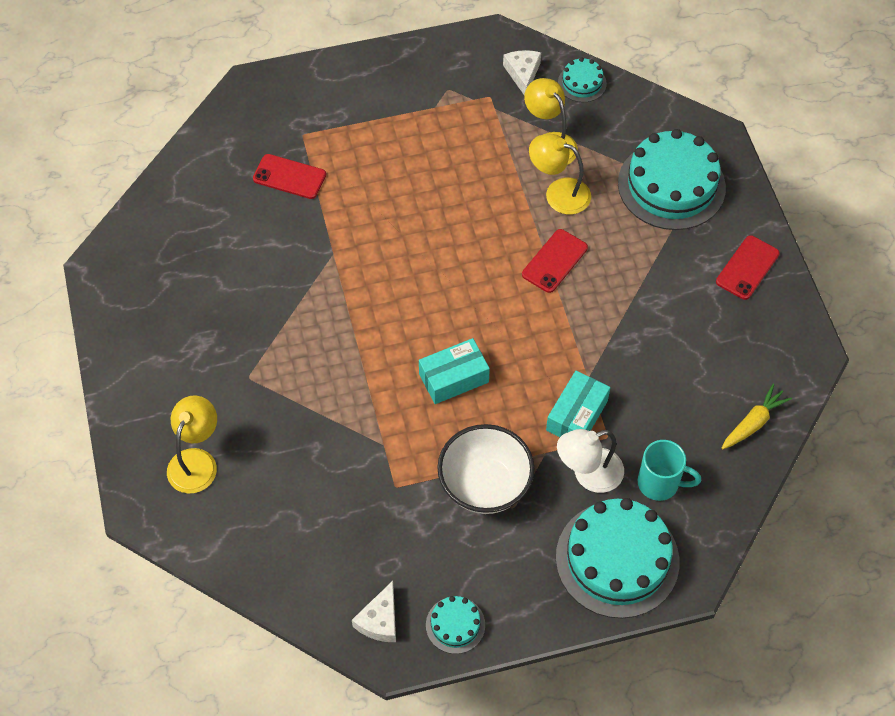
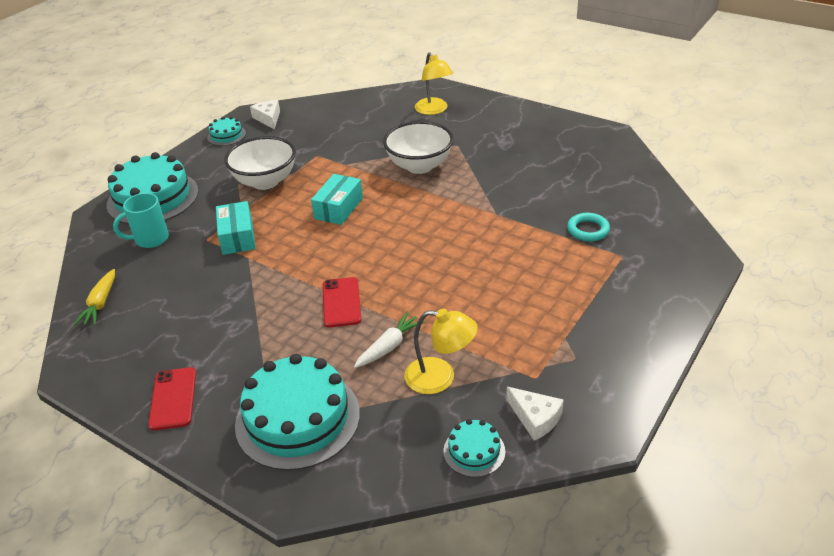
camera: 140 degrees right, 20 degrees down
red phone [253,154,326,199] -> turquoise ring [567,213,610,241]
yellow lamp [529,134,591,214] -> white carrot [354,312,425,368]
white lamp [557,429,624,493] -> none
none -> white bowl [383,121,454,174]

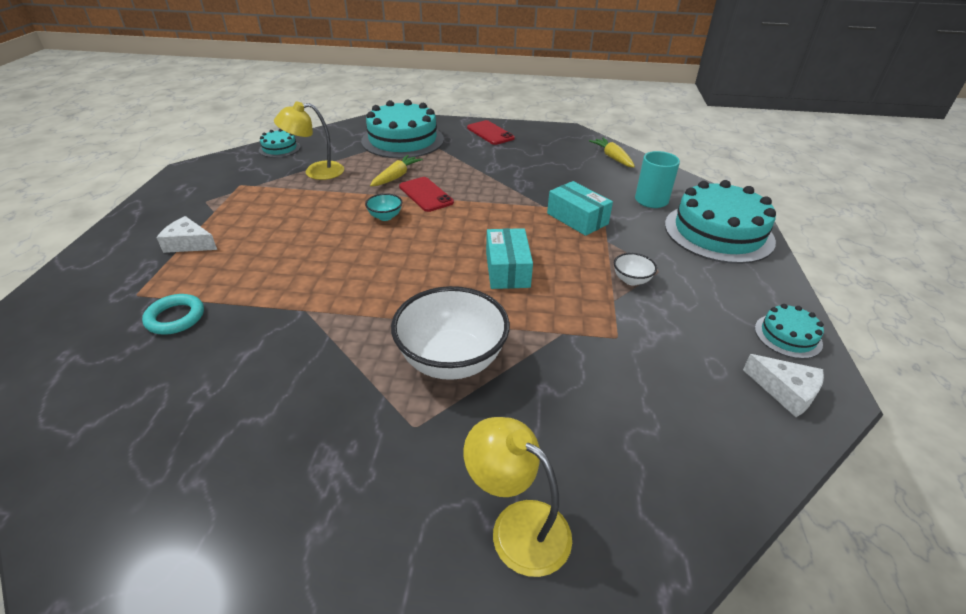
camera: 150 degrees right, 0 degrees up
white bowl [224,136,296,190] -> white bowl [614,253,657,286], size x0.45
white carrot [354,312,425,368] -> none
white cheese [506,387,564,441] -> white cheese moved to [156,216,217,253]
none -> turquoise bowl [365,193,402,221]
none -> yellow carrot [370,155,423,186]

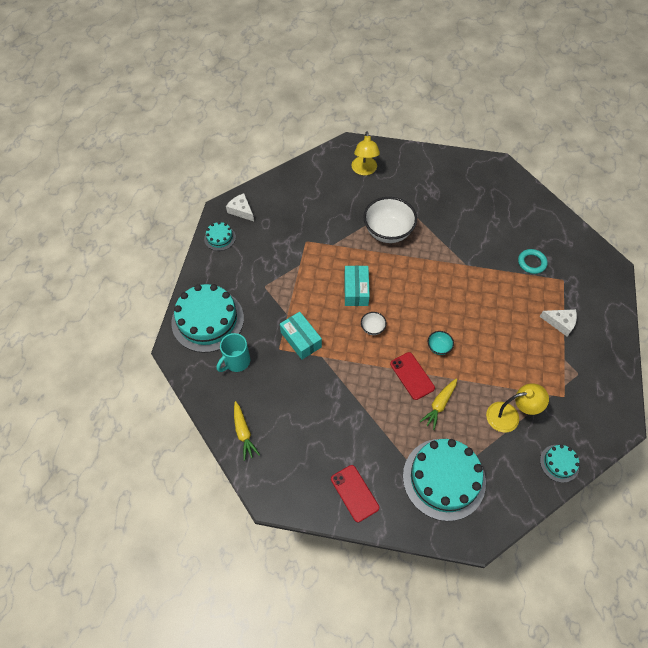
camera: 175 degrees left, 20 degrees up
yellow lamp [463,417,572,577] -> yellow lamp turned 45 degrees clockwise [351,131,380,176]
white bowl [614,253,657,286] -> white bowl moved to [361,312,387,335]

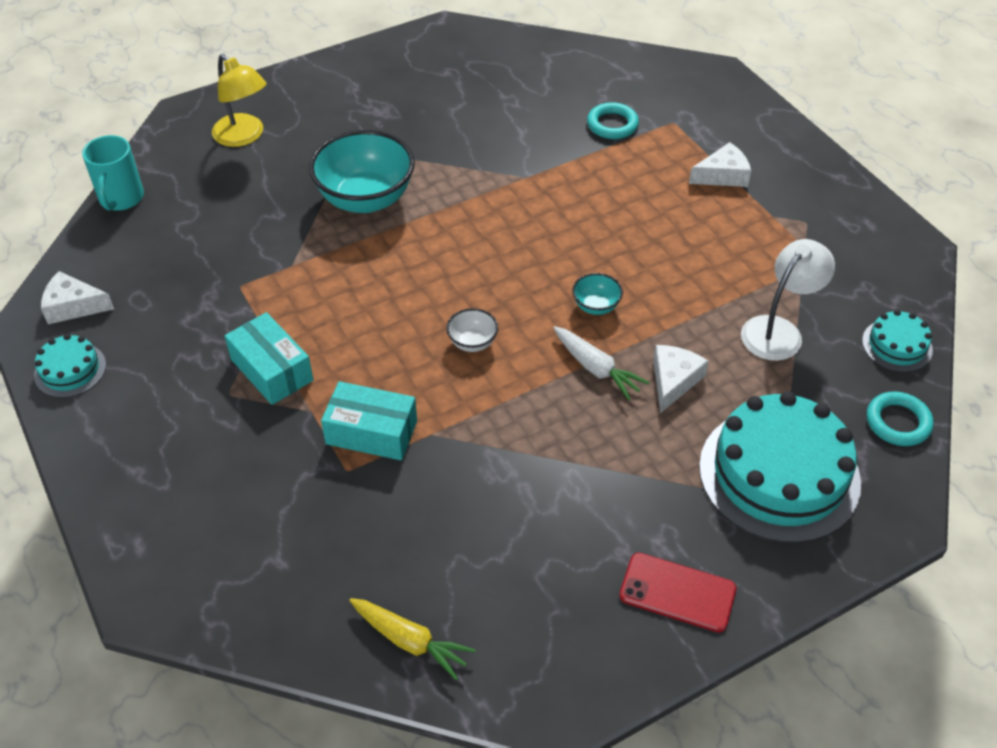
camera: 40 degrees left, 10 degrees down
turquoise cake [171,284,244,353] -> none
turquoise mug [217,333,250,372] -> turquoise mug moved to [82,135,144,211]
turquoise box [344,266,370,306] -> turquoise box moved to [225,312,313,405]
white bowl [363,197,417,243] -> turquoise bowl [309,130,415,213]
red phone [390,352,435,400] -> white carrot [553,326,649,400]
yellow carrot [420,378,457,430] -> white cheese [653,345,709,413]
yellow lamp [486,383,549,432] -> white lamp [741,239,835,361]
none -> turquoise ring [867,392,934,446]

